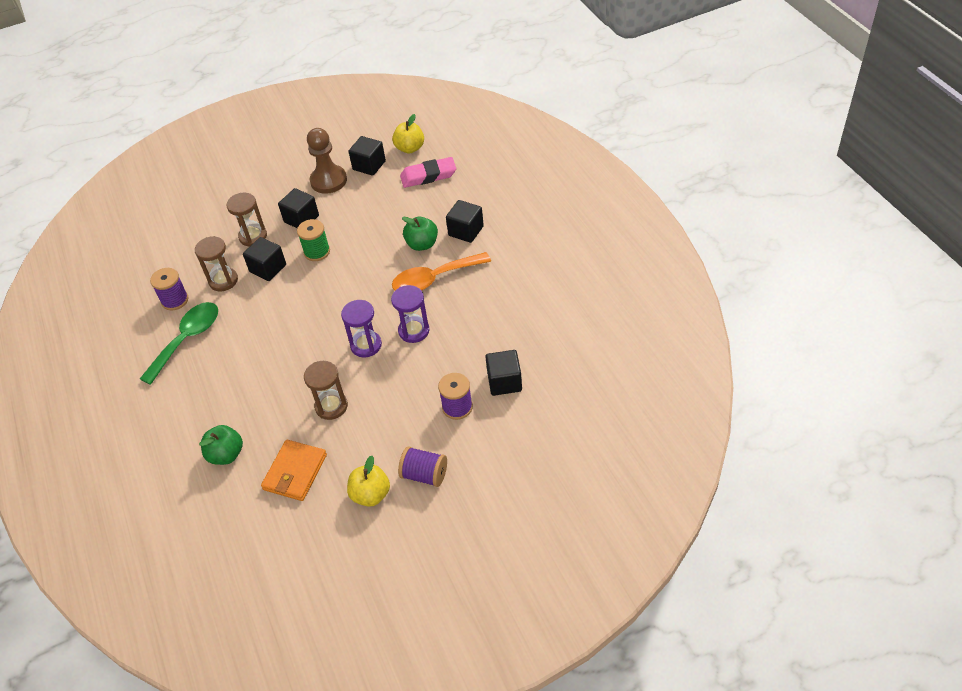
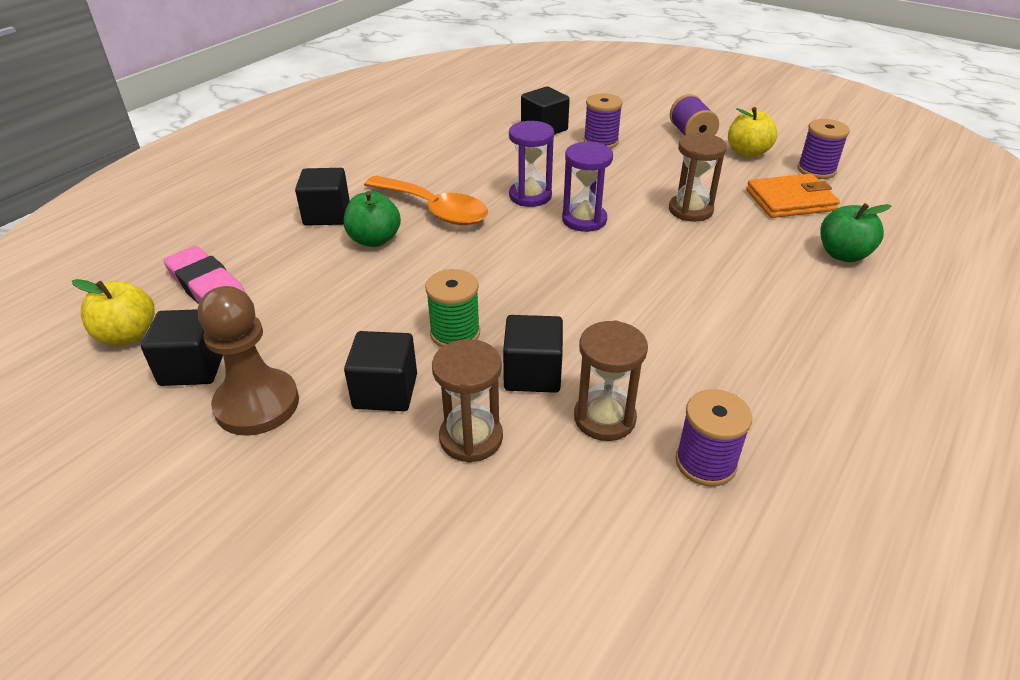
camera: 125 degrees left, 10 degrees down
green spoon [140,302,218,385] -> none
none -> purple spool [797,119,850,179]

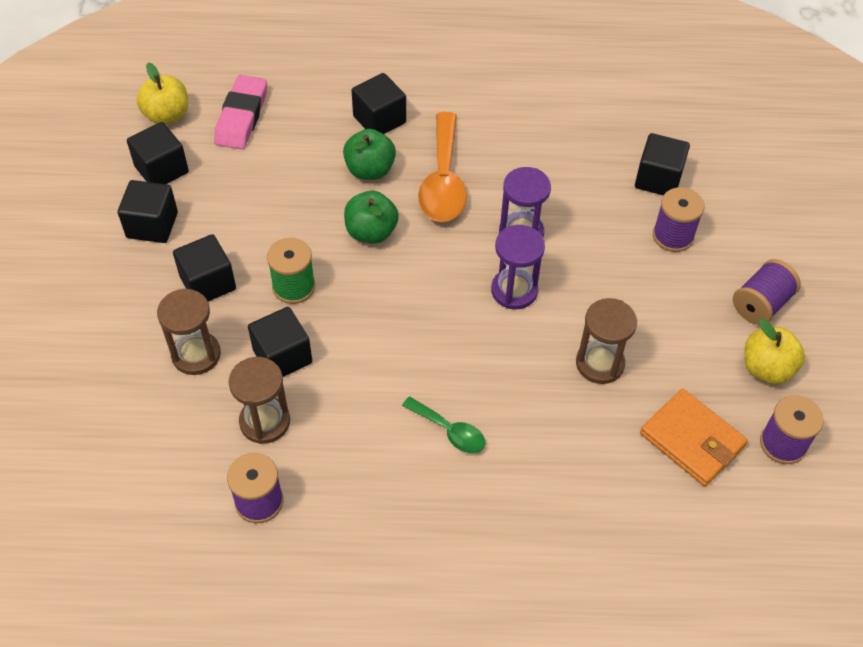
camera: 55 degrees right, 15 degrees up
brown pawn [198,286,299,436] -> black cube [118,180,178,243]
green apple [821,203,892,262] -> green apple moved to [344,191,399,244]
none -> green spoon [402,397,485,453]

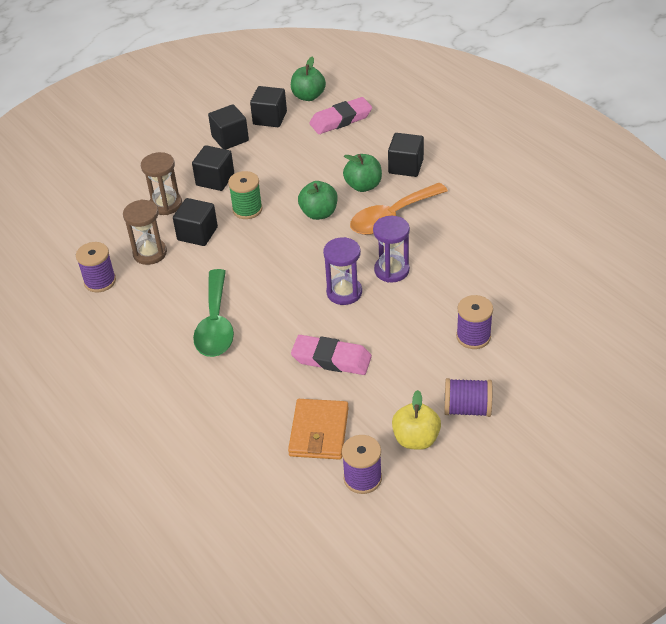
camera: 55 degrees right, 10 degrees down
yellow apple [136,63,188,125] -> green apple [291,57,326,101]
green spoon [402,397,485,453] -> green spoon [193,269,234,357], size x1.83
brown hourglass [576,298,637,384] -> pink eraser [291,335,372,375]
black cube [635,133,690,195] -> none

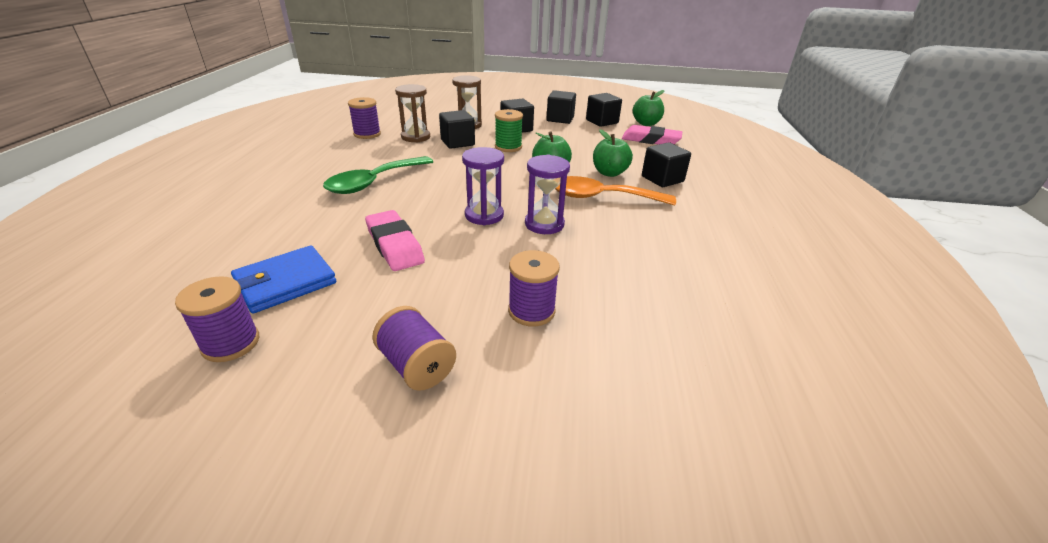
camera: 40 degrees right, 10 degrees down
orange wallet [288,399,349,460] -> blue wallet [231,245,336,313]
yellow apple [392,390,441,450] -> none

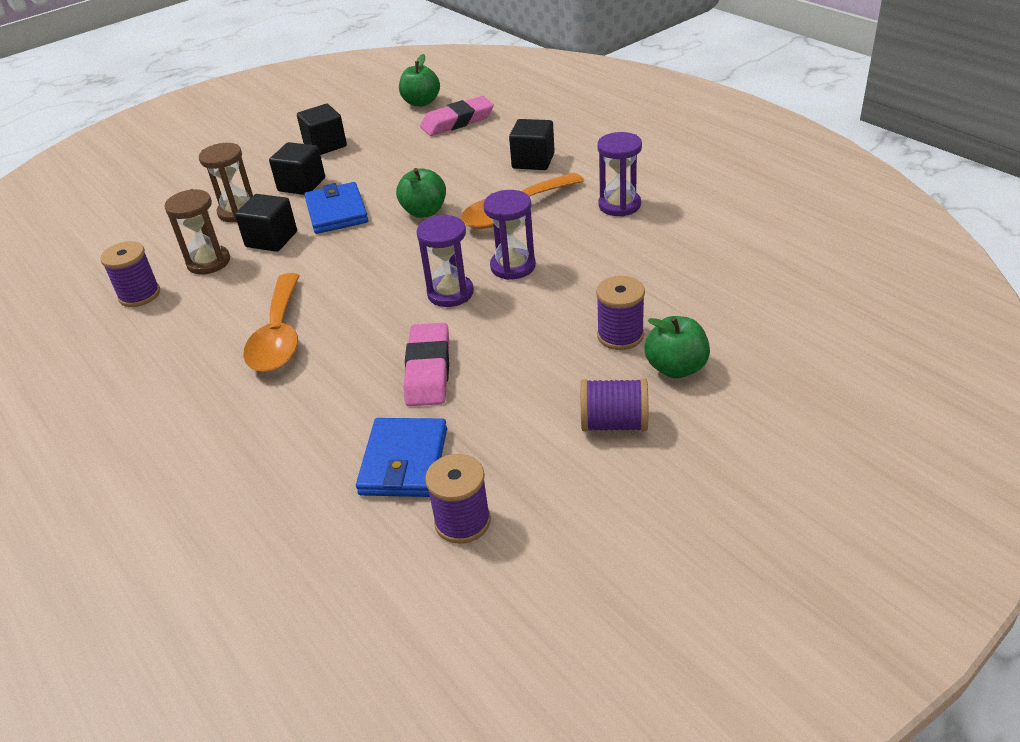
camera: 40 degrees left, 5 degrees up
green spoon [323,156,433,194] -> orange spoon [243,273,300,372]
pink eraser [365,210,425,271] -> pink eraser turned 75 degrees clockwise [404,323,449,406]
green spool [495,109,523,152] -> blue wallet [304,182,368,234]
black cube [586,93,622,127] -> none
green apple [593,129,633,177] -> green apple moved to [645,316,710,378]
none -> purple hourglass [597,132,642,217]

